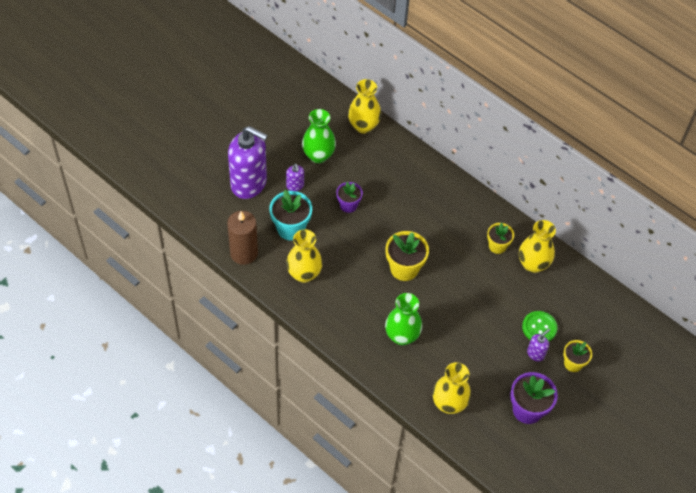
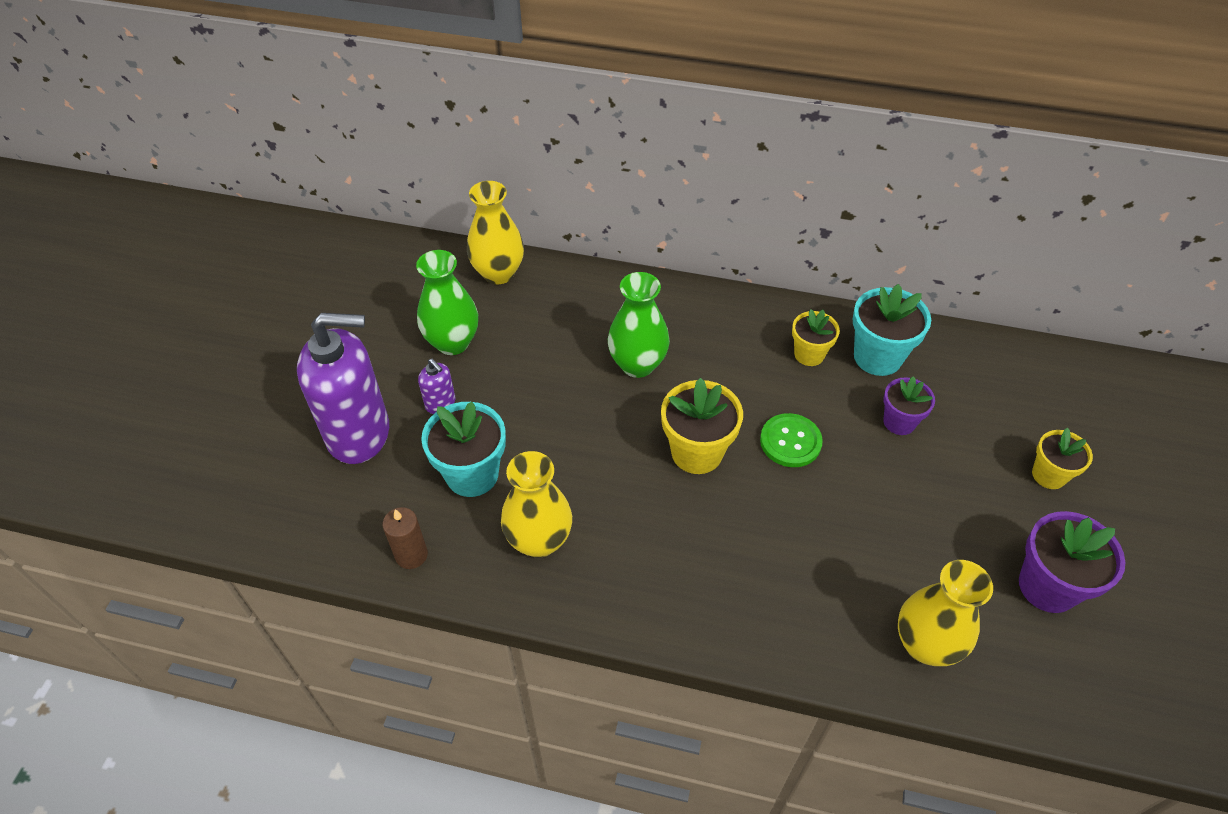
camera: 25 degrees left, 5 degrees down
brown candle [227,211,258,265] -> brown candle [383,507,428,569], size x0.59
purple flower pot [336,182,363,213] -> purple flower pot moved to [883,376,935,435]
green vase [385,293,422,345] -> green vase moved to [608,272,670,378]
yellow vase [519,220,556,273] -> turquoise flower pot [853,284,931,376]
green button [522,311,557,341] -> green button moved to [760,413,823,467]
purple soap dispenser [527,329,550,362] -> none

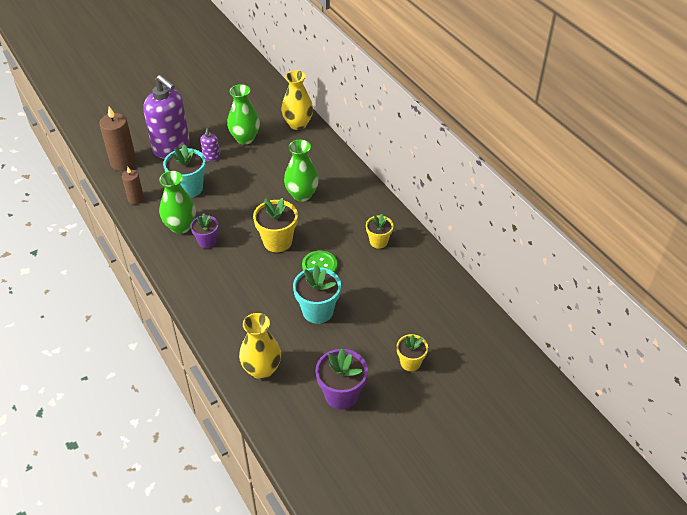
camera: 45 degrees right, 5 degrees down
yellow vase [501,451,572,558] -> green vase [159,171,196,234]
turquoise flower pot [853,284,931,376] -> turquoise flower pot moved to [293,265,341,324]
purple flower pot [883,376,935,435] -> purple flower pot moved to [190,214,219,248]
none -> brown candle [99,106,136,171]

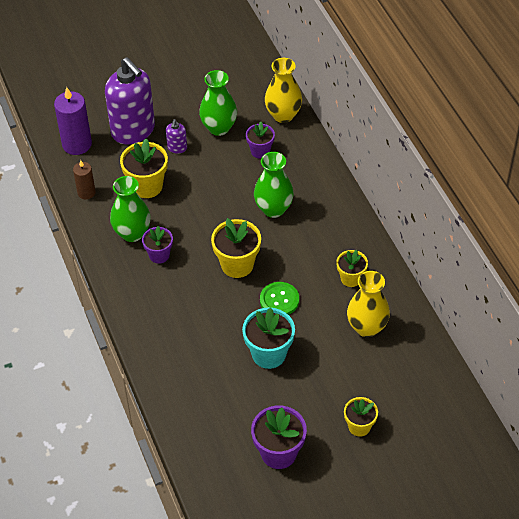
camera: 10 degrees right, 5 degrees up
brown candle [99,106,136,171] -> purple candle [54,87,92,155]
turquoise flower pot [163,144,206,198] -> yellow flower pot [120,139,168,198]
yellow vase [239,313,281,379] -> yellow vase moved to [347,271,390,337]
none -> purple flower pot [246,122,275,159]

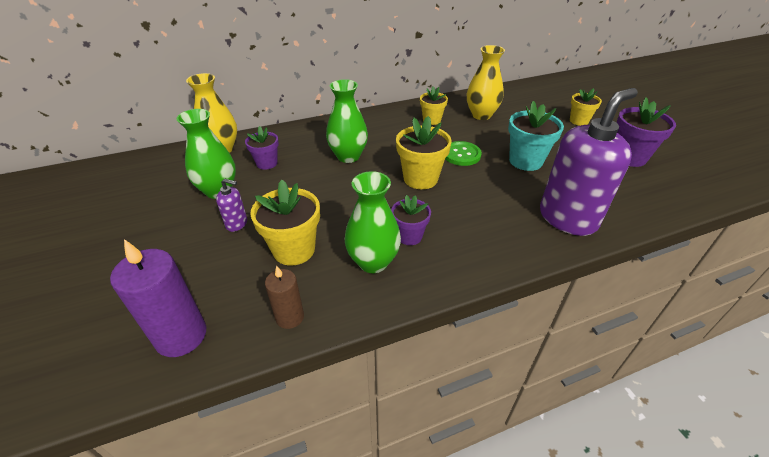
camera: 90 degrees left, 10 degrees down
purple soap dispenser [105,57,155,144] -> purple soap dispenser moved to [540,88,638,236]

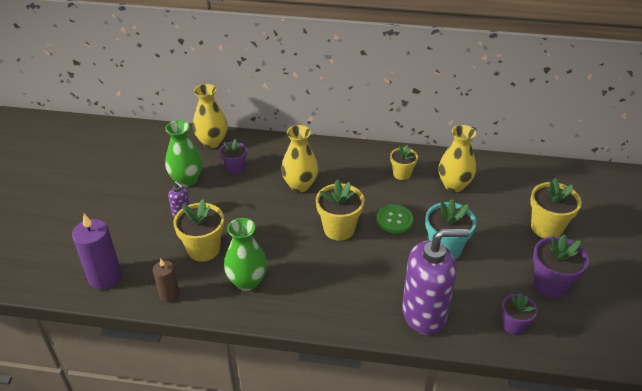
camera: 30 degrees right, 0 degrees up
green vase [326,79,368,163] -> yellow vase [281,125,318,192]
purple flower pot [391,195,431,245] -> purple flower pot moved to [501,293,538,335]
yellow flower pot [570,88,602,126] -> yellow flower pot [530,178,582,238], size x1.58

